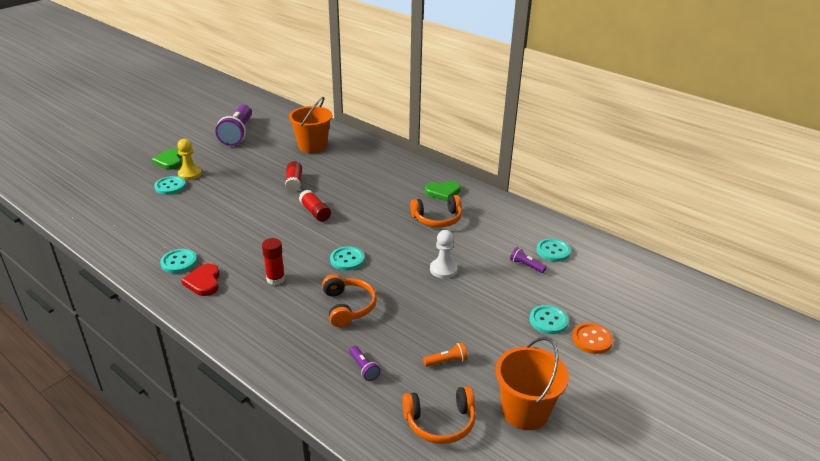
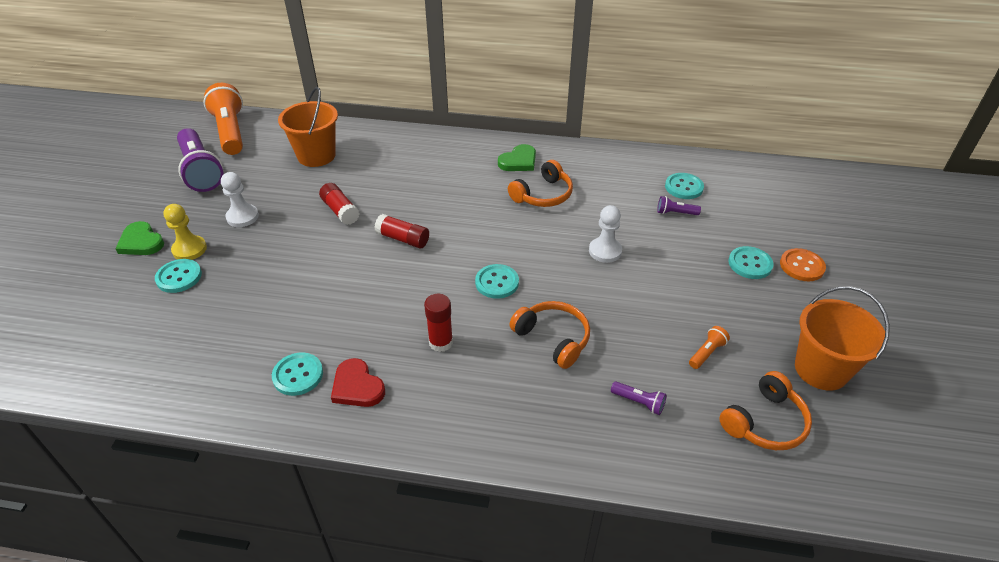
camera: 30 degrees left, 10 degrees up
none -> orange flashlight [203,83,243,155]
none -> white pawn [221,172,259,227]

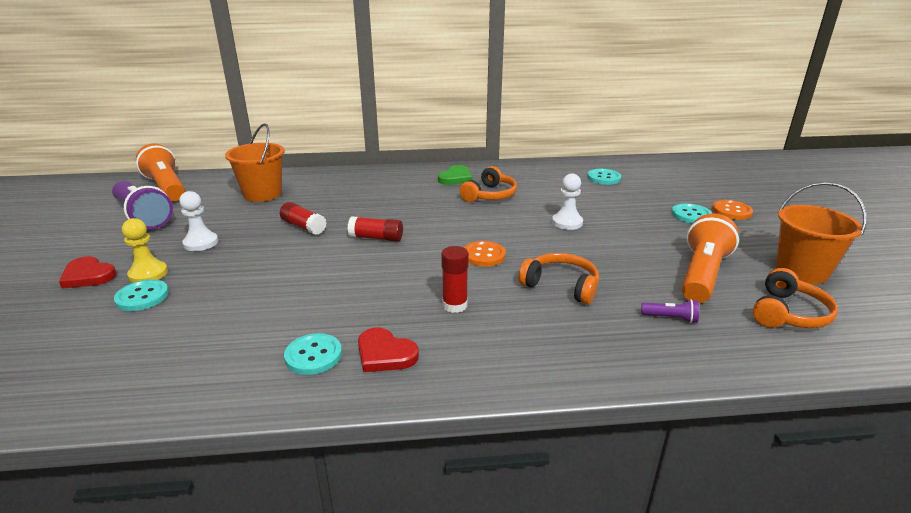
camera: 15 degrees left, 15 degrees down
green heart [115,221,164,255] -> red heart [59,256,116,289]
turquoise button [475,264,519,299] -> orange button [464,241,506,267]
purple flashlight [657,196,701,215] -> none
orange flashlight [689,326,730,369] -> orange flashlight [682,213,739,303], size x2.36

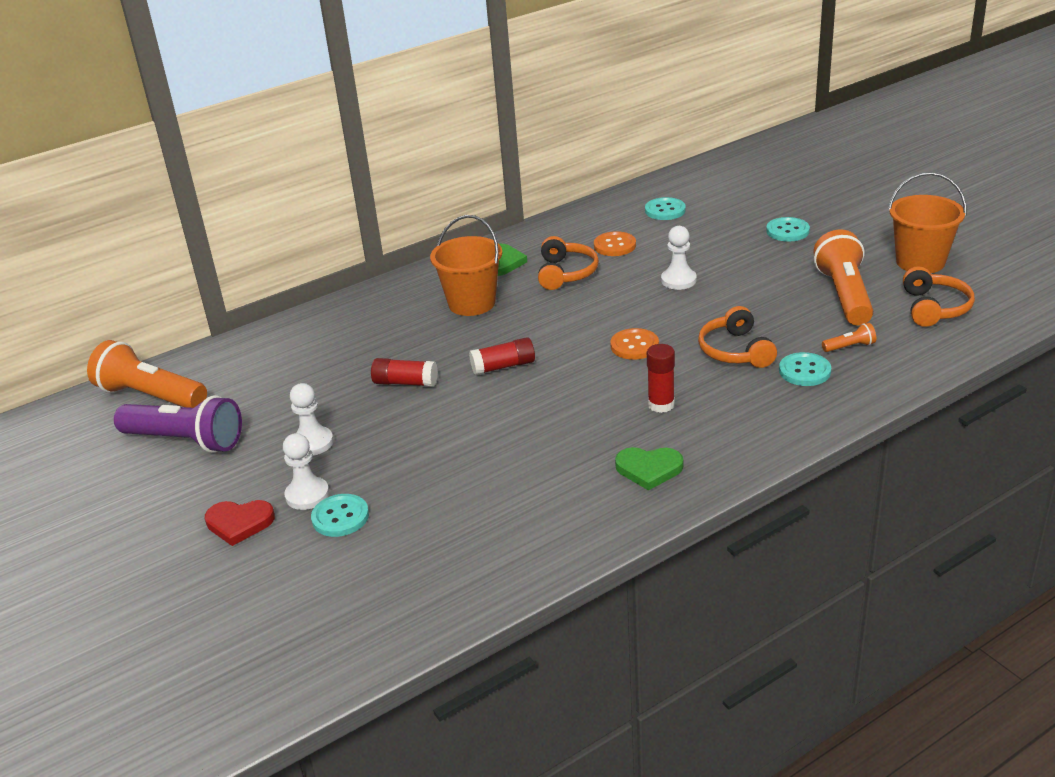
camera: 25 degrees left, 5 degrees up
yellow pawn [122,218,168,283] -> white pawn [283,433,329,510]
orange bucket [225,123,285,202] -> orange bucket moved to [430,215,502,316]
turquoise button [284,333,342,375] -> turquoise button moved to [779,352,831,386]
red heart [358,328,419,372] -> green heart [615,447,683,491]
orange headphones [519,253,599,304] -> orange headphones turned 105 degrees counterclockwise [698,306,777,368]
purple flashlight [641,299,699,323] -> orange flashlight [822,323,876,352]
orange button [712,200,753,220] -> orange button moved to [594,231,636,256]

